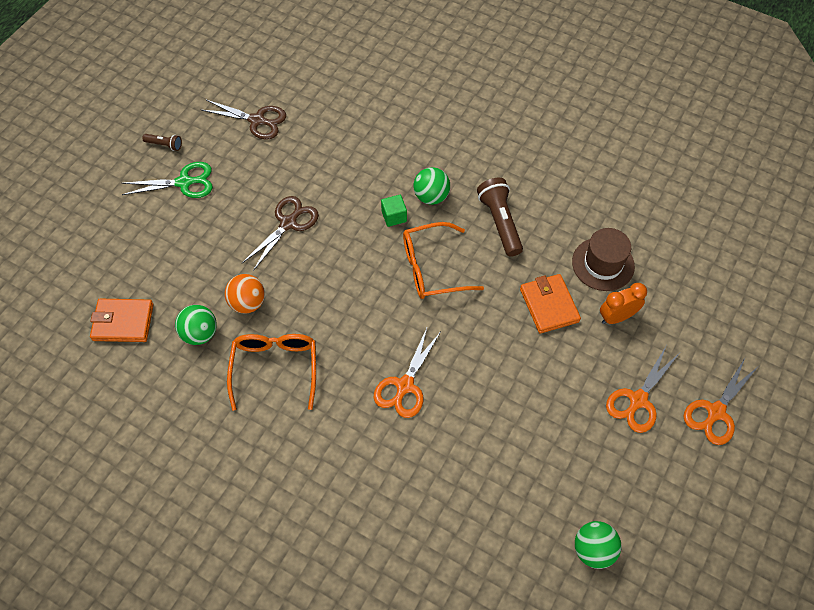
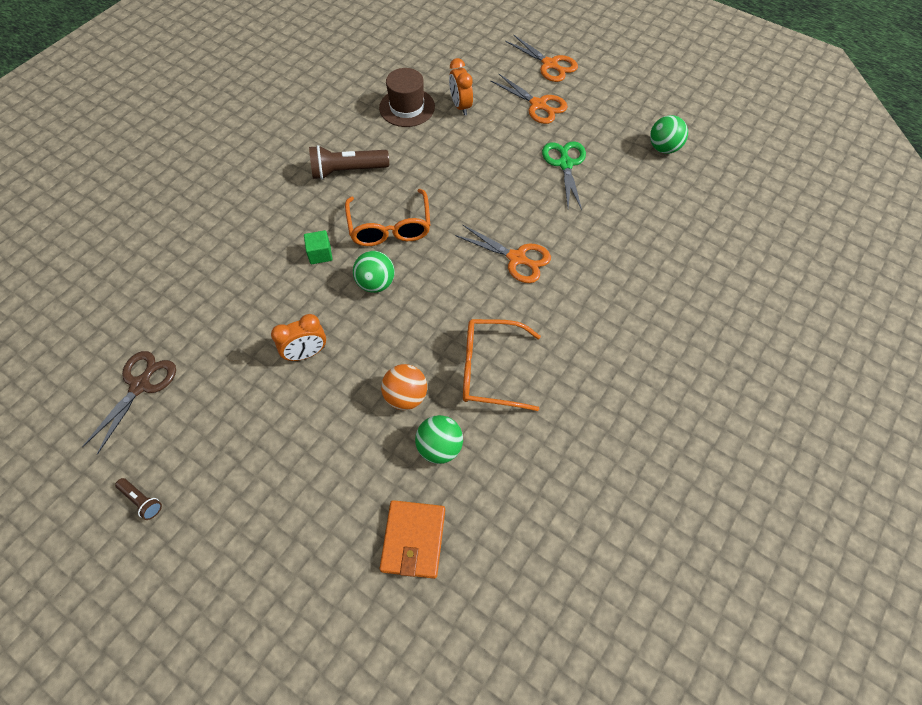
camera: 85 degrees left, 0 degrees up
green scissors [122,162,213,198] -> green scissors moved to [542,141,586,210]
brown flashlight [142,134,182,151] -> brown flashlight turned 105 degrees clockwise [115,478,162,520]
brown scissors [242,196,319,271] -> orange clock [271,314,326,361]
green ball [413,167,450,205] -> green ball moved to [353,251,395,293]
orange wallet [520,274,581,334] -> none

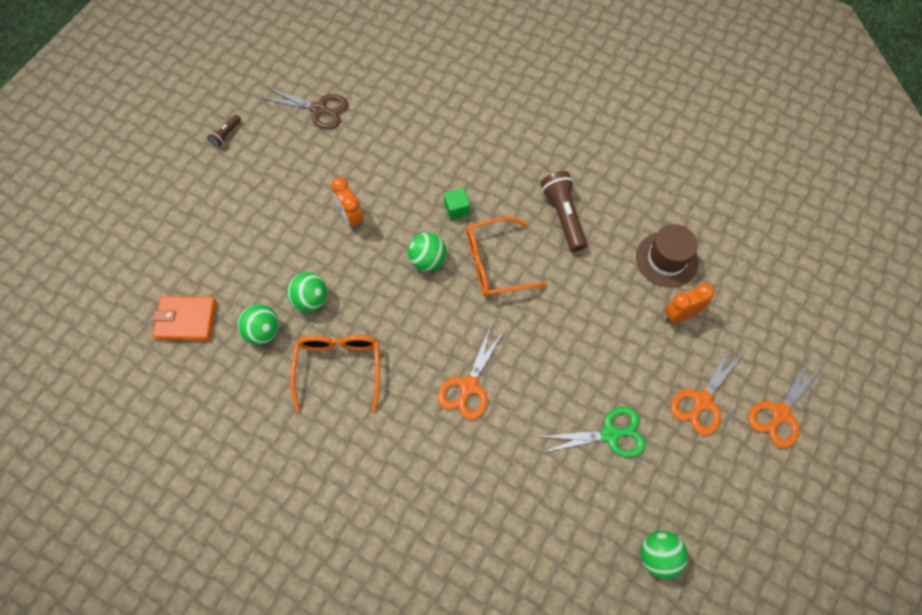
camera: 85 degrees right, 5 degrees up
orange ball [381,364,427,410] -> green ball [287,272,328,312]

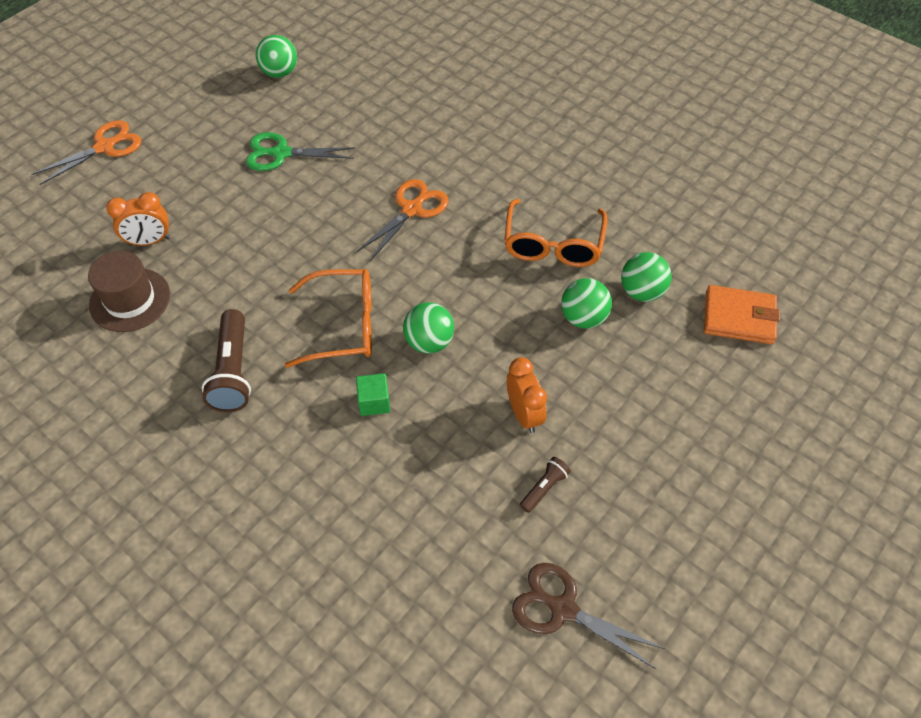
camera: 170 degrees left, 10 degrees down
brown flashlight [207,114,241,148] -> brown flashlight moved to [520,457,571,513]
orange scissors [670,344,743,435] -> none

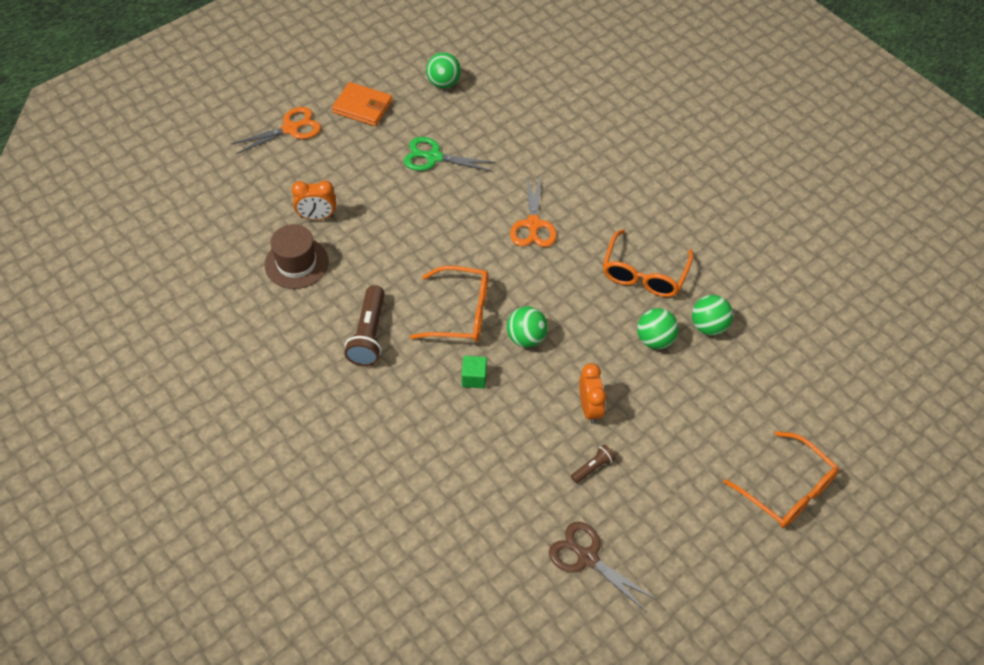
camera: 10 degrees right, 0 degrees up
orange scissors [356,179,449,261] -> orange scissors turned 135 degrees clockwise [510,175,557,247]
orange wallet [704,285,780,344] -> orange wallet moved to [332,82,393,126]
none -> orange glasses [723,431,839,528]

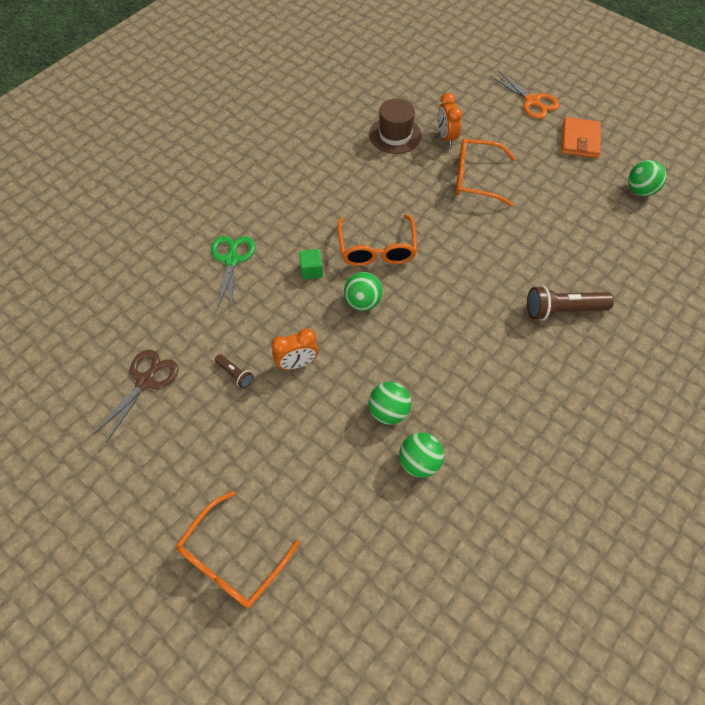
camera: 80 degrees right, 5 degrees up
brown flashlight [344,285,385,366] -> brown flashlight moved to [527,285,614,320]
green scissors [404,137,496,172] -> green scissors moved to [211,236,255,310]
orange scissors [510,175,557,247] -> none
orange glasses [603,229,694,297] -> orange glasses moved to [455,138,516,207]

